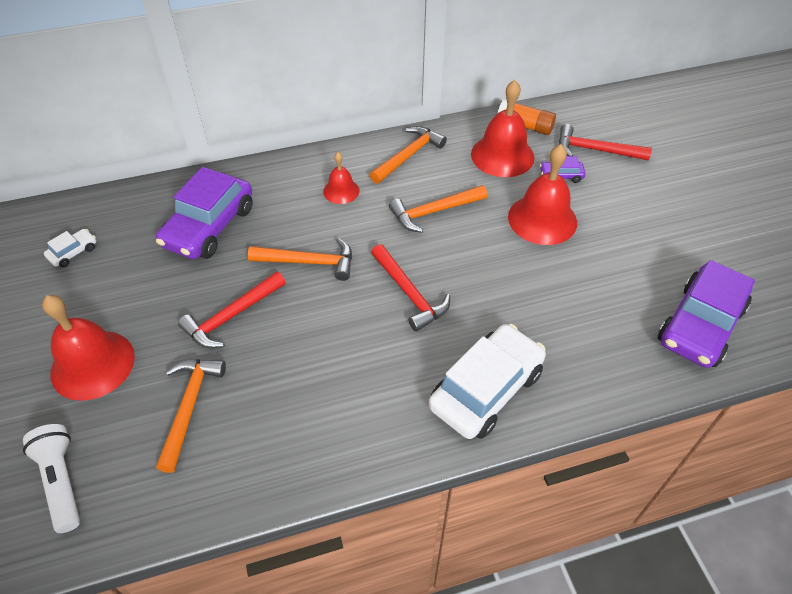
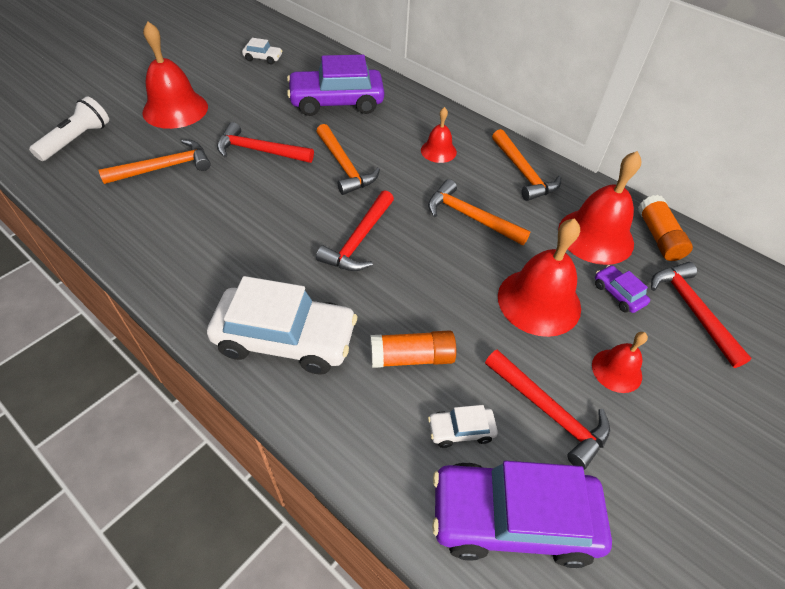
camera: 55 degrees right, 0 degrees up
orange hammer [370,126,447,184] -> orange hammer turned 60 degrees clockwise [492,129,561,201]
none -> orange glue stick [370,330,456,368]
none -> white car [428,405,498,448]
none -> red hammer [485,349,610,470]
none -> red bell [592,332,648,393]

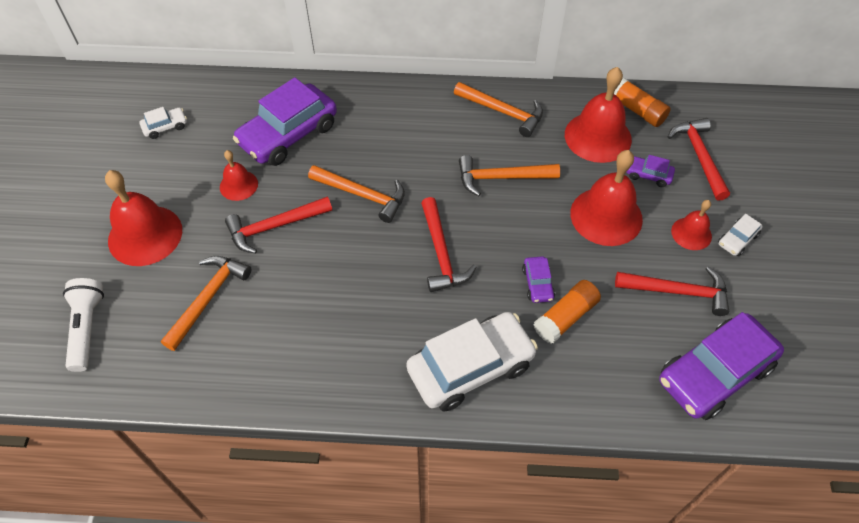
camera: 35 degrees left, 5 degrees up
red bell [421,107,457,163] -> red bell moved to [220,150,258,201]
white car [428,405,498,448] -> white car moved to [718,214,763,256]
red hammer [651,262,752,368] -> red hammer turned 45 degrees clockwise [668,118,730,201]
none -> purple car [522,256,555,303]

